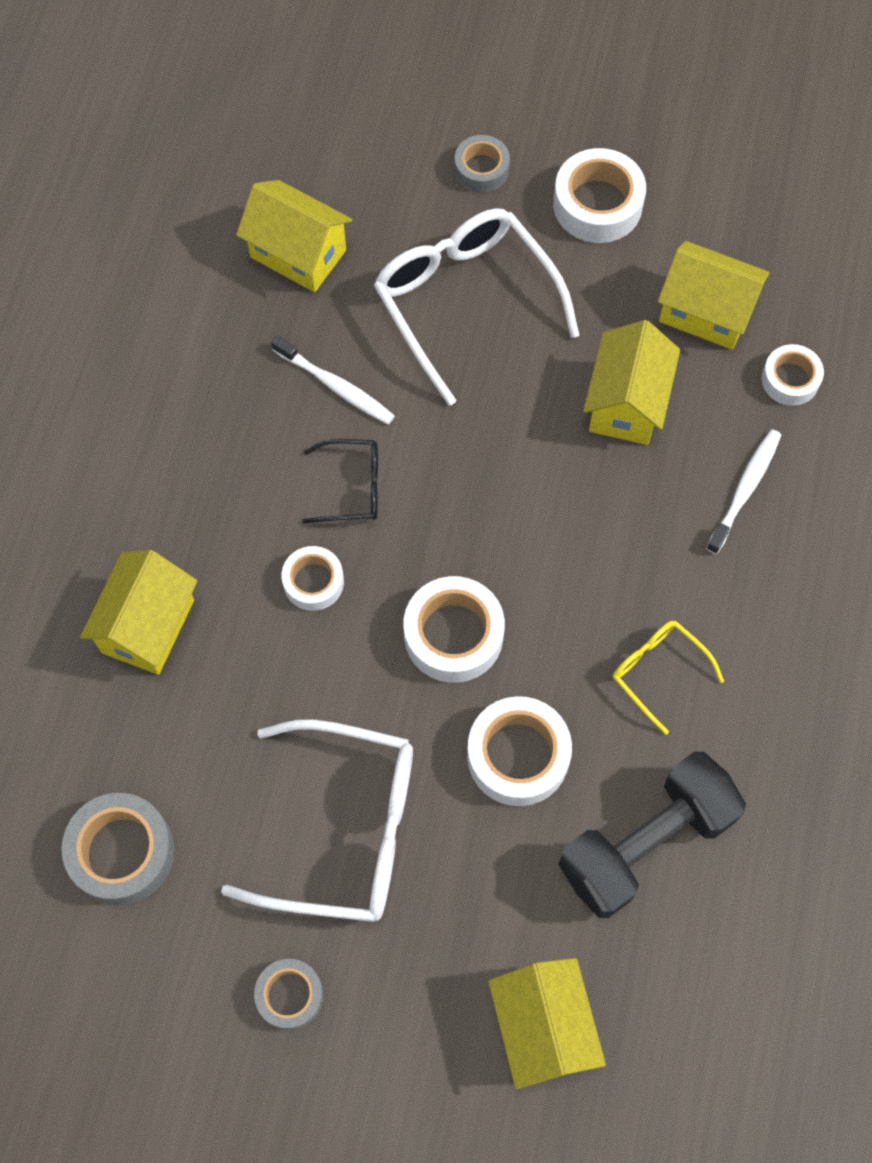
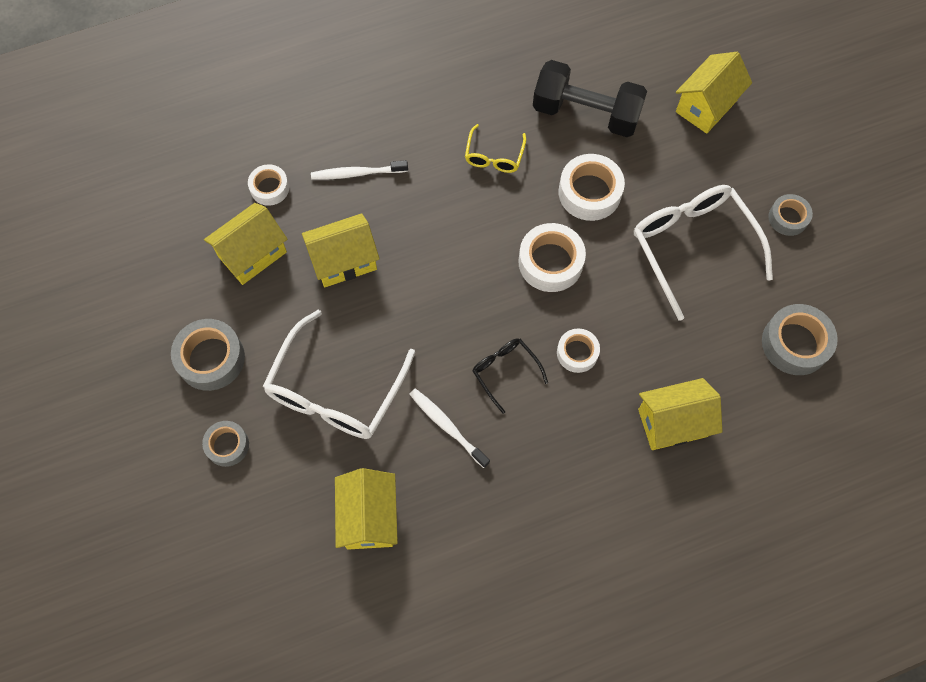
camera: 125 degrees left, 0 degrees up
white toothbrush [271,335,395,425] -> white toothbrush turned 45 degrees counterclockwise [409,388,490,468]
white tape [553,148,646,243] -> grey tape [171,319,245,391]
yellow house [658,241,770,350] -> yellow house turned 60 degrees clockwise [204,203,287,285]

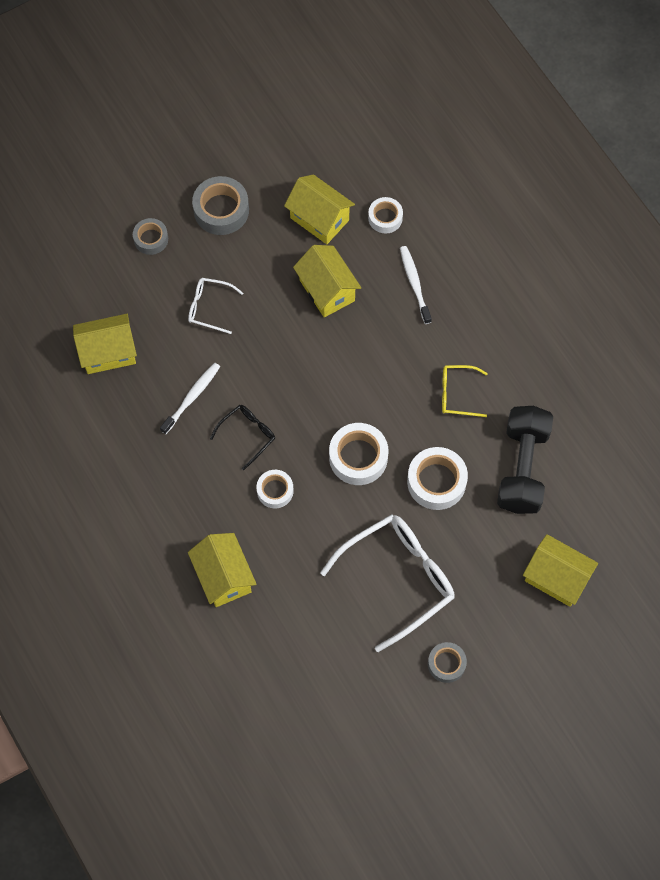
camera: 80 degrees right, 0 degrees up
white glasses [263,310,415,439] -> white glasses [188,278,243,334], size x0.50
grey tape [762,304,838,375] -> none

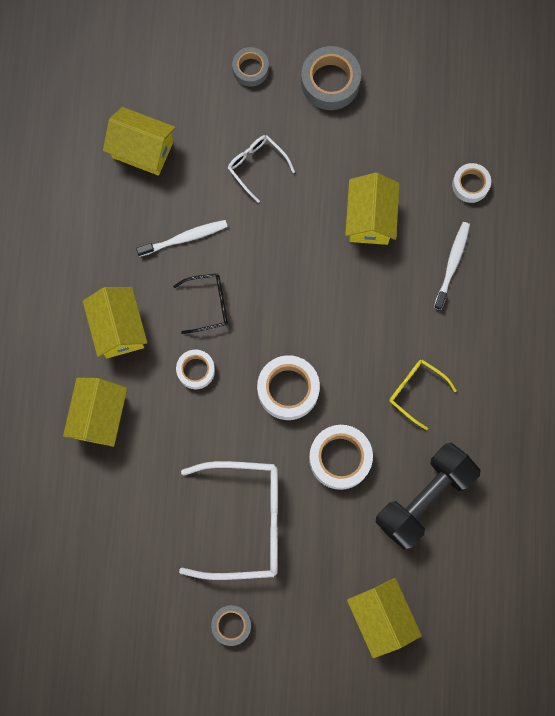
camera: 35 degrees right, 10 degrees up
yellow house [284,174,355,244] -> yellow house moved to [83,287,147,358]

